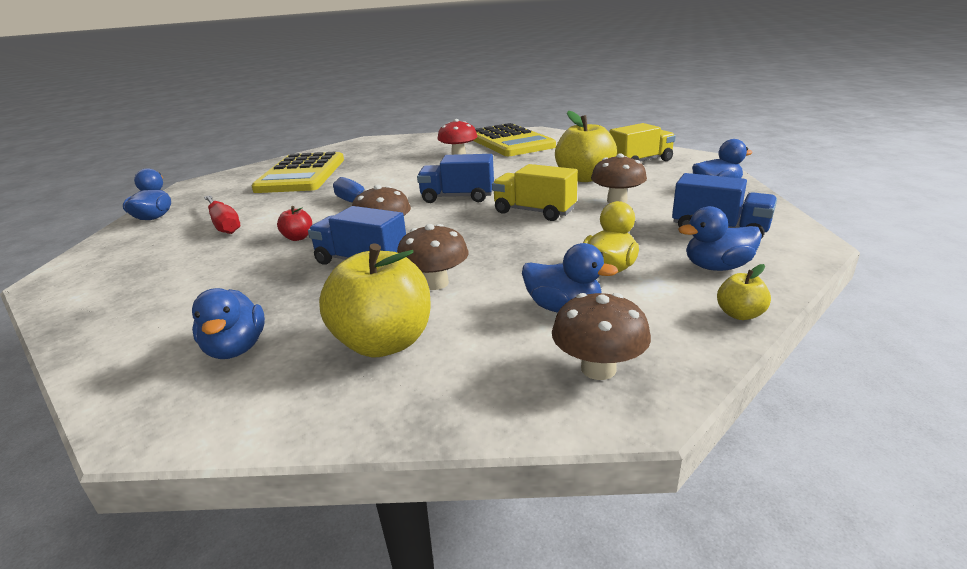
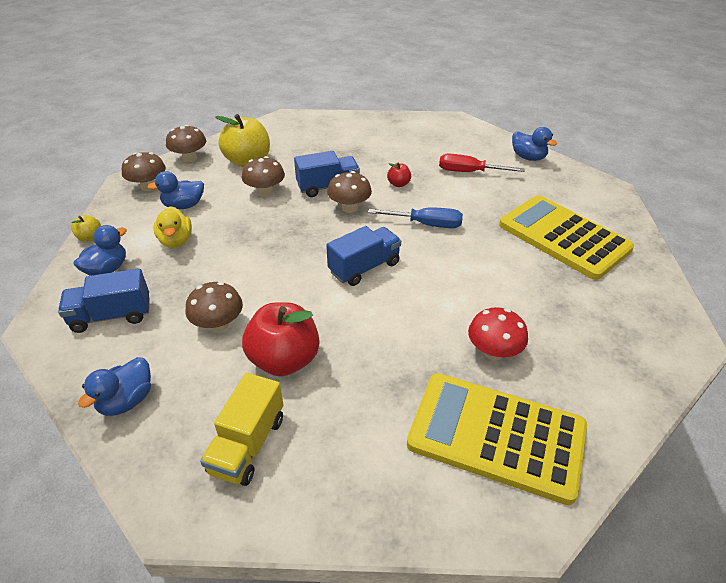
camera: 135 degrees right, 15 degrees up
blue duck [192,288,265,359] -> none
yellow truck [492,164,578,221] -> none
yellow apple [555,111,617,182] -> red apple [242,302,319,376]
none -> brown mushroom [166,125,206,163]

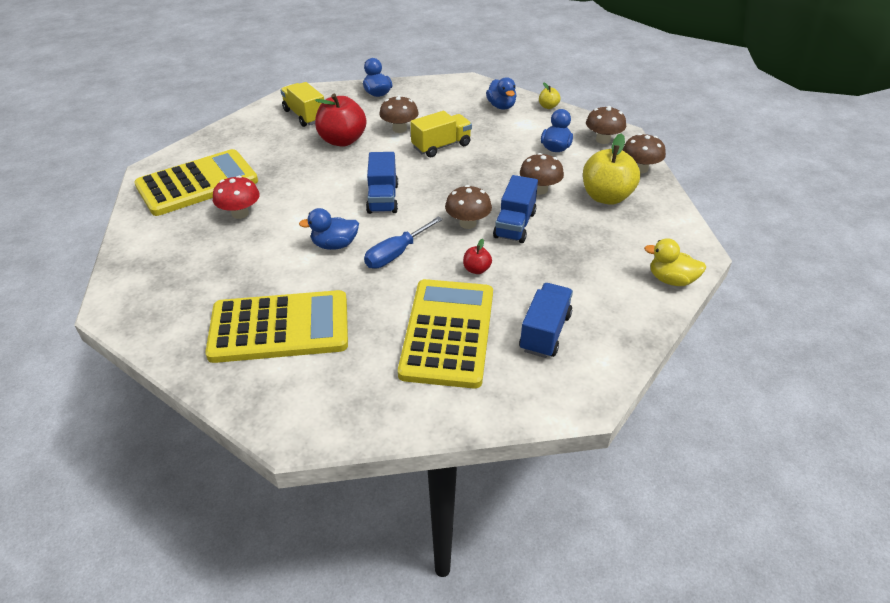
camera: 125 degrees right, 0 degrees up
blue truck [58,269,150,333] -> blue truck moved to [519,283,573,358]
yellow duck [153,206,192,248] -> yellow duck moved to [644,238,706,286]
red screwdriver [439,153,524,172] -> yellow calculator [398,279,493,389]
blue duck [512,127,557,161] -> blue duck moved to [299,208,359,250]
none -> yellow truck [410,111,472,157]

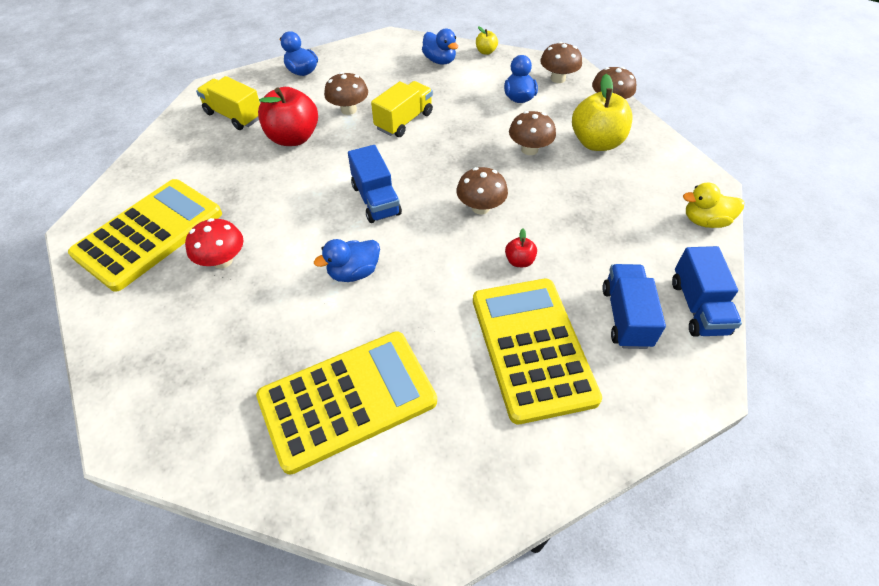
camera: 20 degrees left, 10 degrees up
blue screwdriver [364,216,443,268] -> none
blue truck [493,175,538,243] -> blue truck moved to [672,246,742,337]

